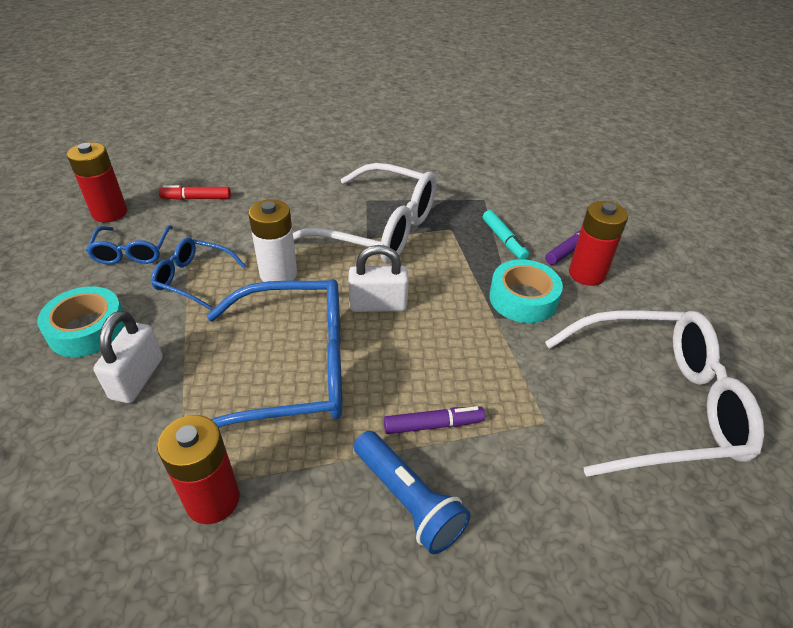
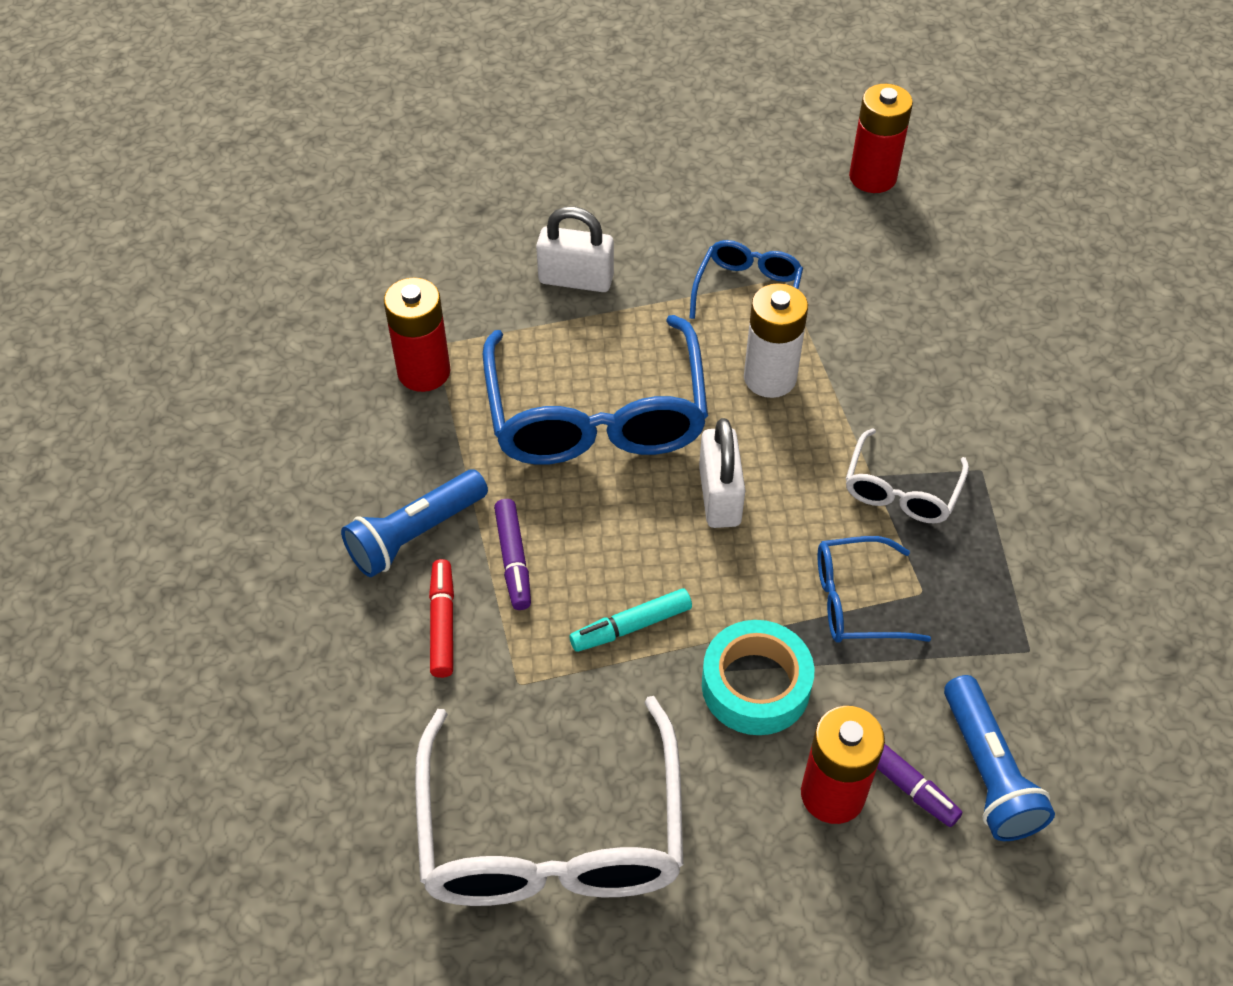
camera: 90 degrees right, 10 degrees up
turquoise tape [37,286,125,357] -> none
blue glasses [86,225,173,265] -> blue glasses moved to [818,536,931,643]
red marker [159,185,231,200] -> red marker moved to [429,559,454,678]
white glasses [293,163,437,264] -> white glasses [846,428,969,523], size x0.50
turquoise marker [483,210,529,260] -> turquoise marker moved to [569,589,692,652]
none -> blue flashlight [944,675,1055,841]

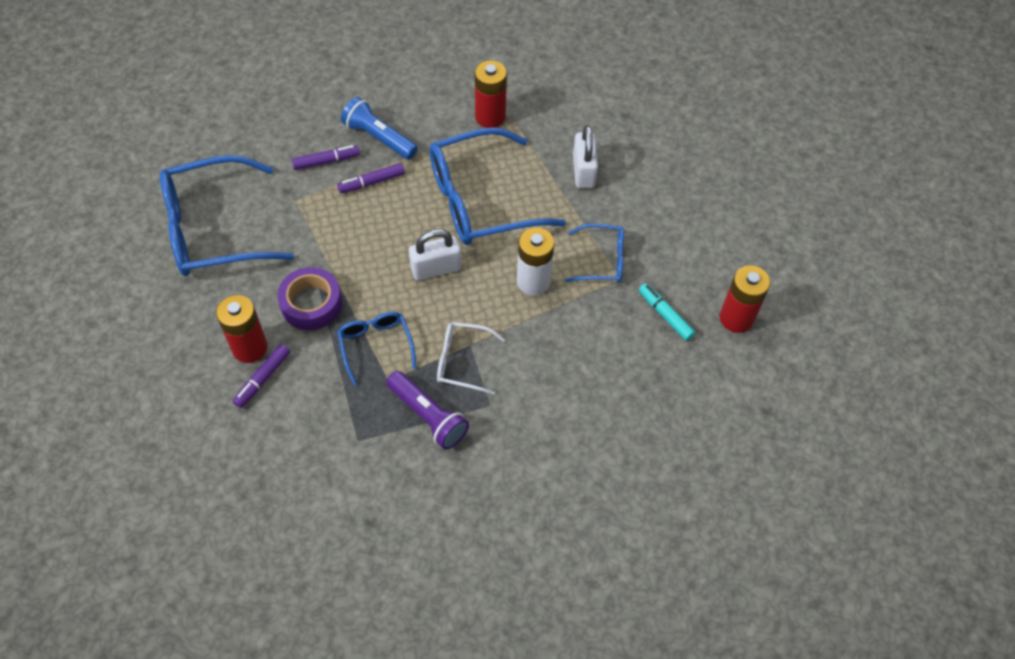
camera: 75 degrees right, 5 degrees up
white glasses [415,696,683,906] -> blue glasses [160,155,294,276]
red marker [429,559,454,678] -> purple marker [292,145,360,170]
turquoise marker [569,589,692,652] -> turquoise marker moved to [639,283,695,341]
turquoise tape [702,620,814,735] -> purple tape [277,267,342,330]
blue flashlight [944,675,1055,841] -> none
none -> purple flashlight [386,371,469,449]

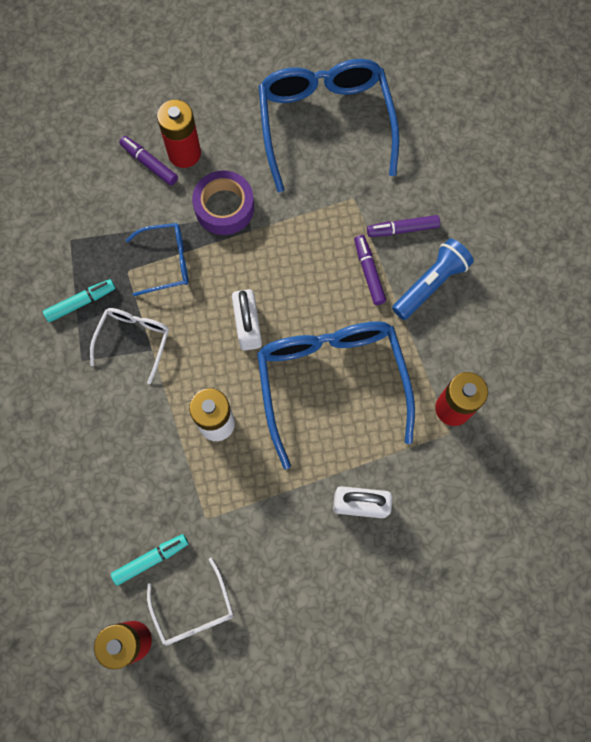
camera: 100 degrees right, 15 degrees up
purple marker [292,145,360,170] -> purple marker turned 90 degrees clockwise [367,215,440,237]
purple flashlight [386,371,469,449] -> turquoise marker [43,279,115,322]
blue glasses [565,224,624,282] -> none
none -> white glasses [147,558,234,645]

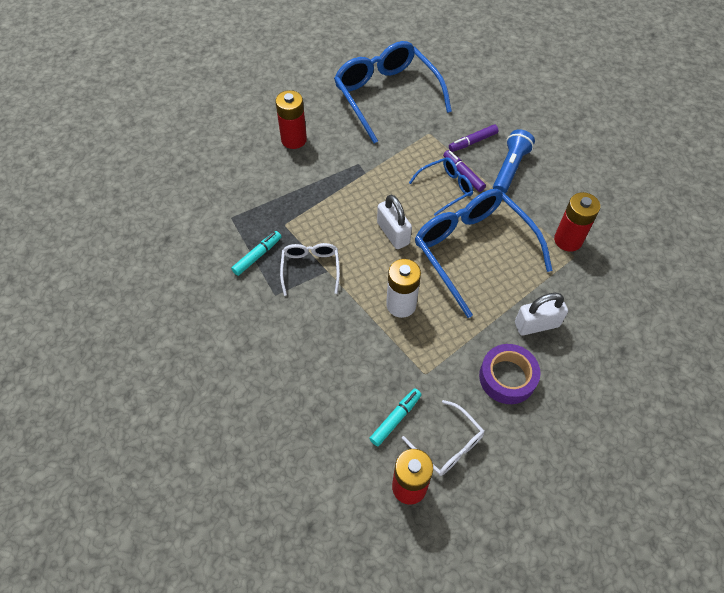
camera: 20 degrees left, 15 degrees down
purple marker [119,136,178,186] -> none
blue glasses [126,223,188,296] -> blue glasses moved to [409,157,473,216]
purple tape [192,171,254,235] -> purple tape moved to [479,344,541,404]

